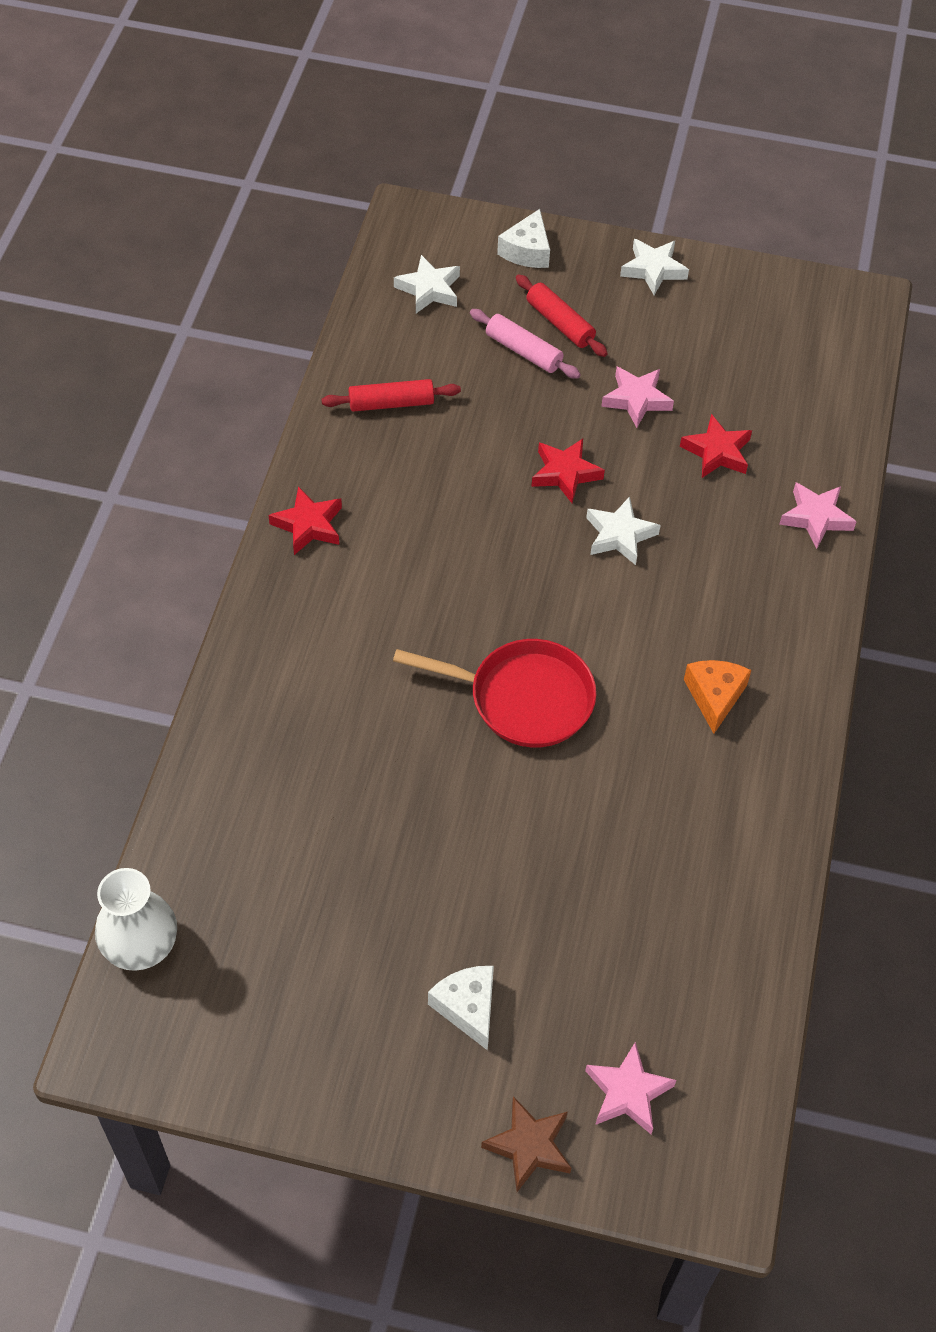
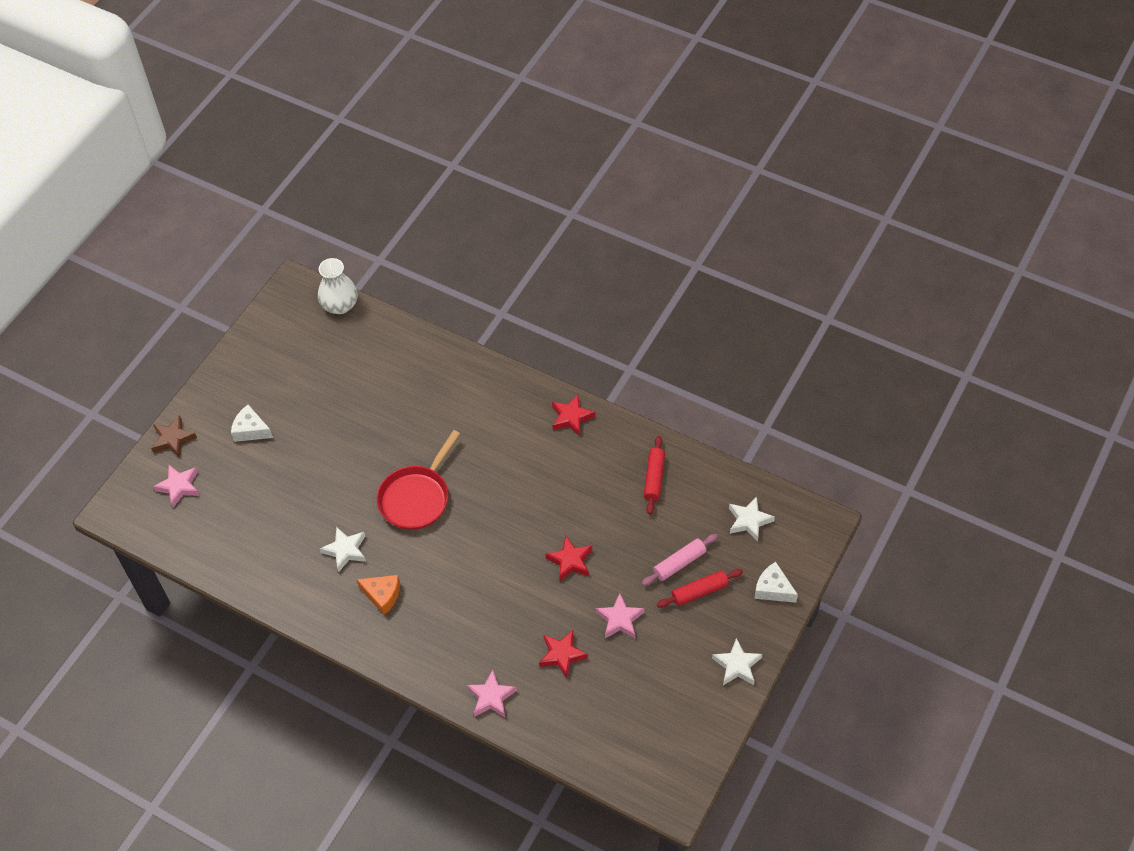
camera: 110 degrees right, 0 degrees up
white cheese [428,966,494,1050] -> white cheese turned 150 degrees counterclockwise [231,405,273,442]
white star [586,496,661,565] -> white star moved to [320,527,366,572]

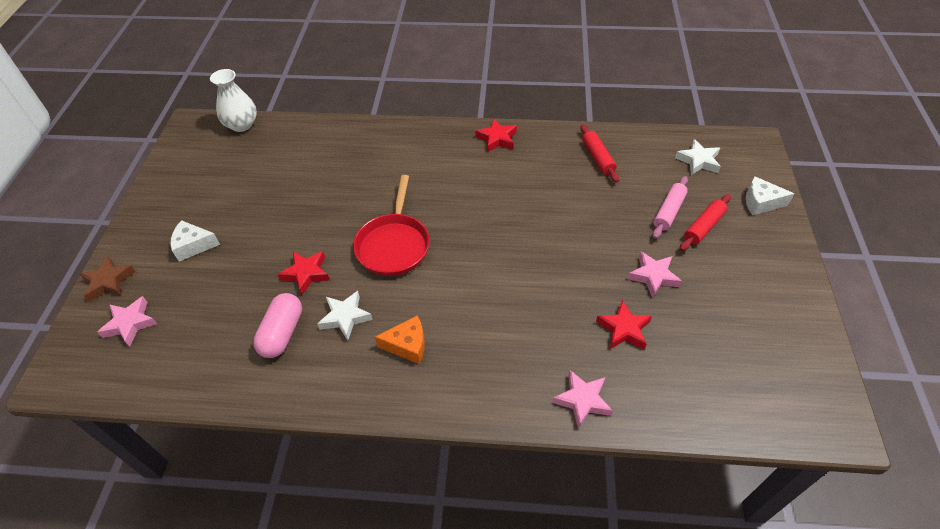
camera: 25 degrees left, 5 degrees down
red star [546,536,592,581] -> red star moved to [278,251,330,295]
white star [712,638,762,685] -> none
none -> pink capsule [253,293,302,358]

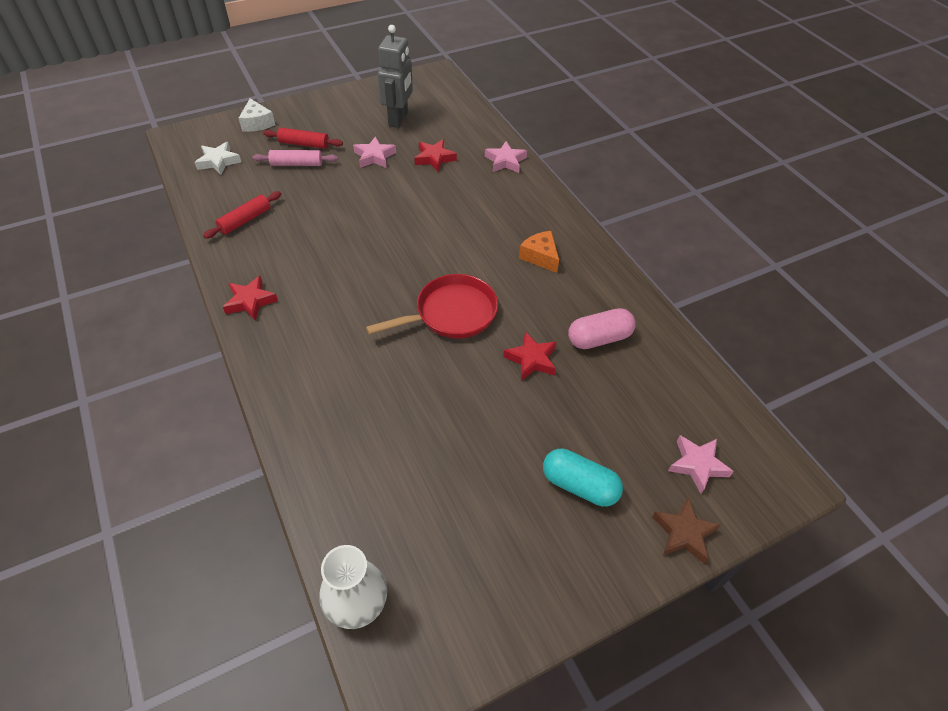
camera: 125 degrees left, 0 degrees up
white cheese [170,220,220,261] -> turquoise capsule [543,449,623,507]
white star [317,291,373,340] -> none
none -> grey robot [378,25,413,128]

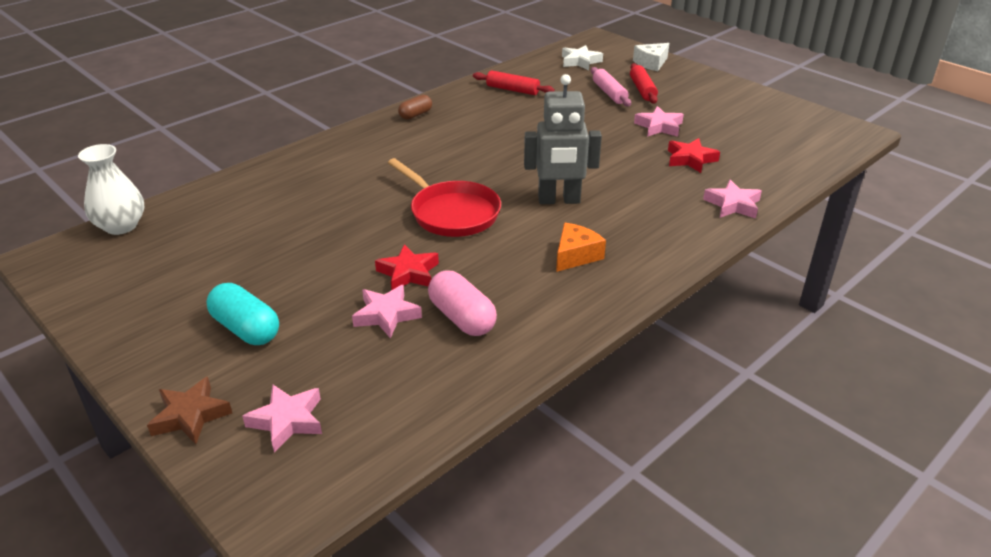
camera: 75 degrees right, 15 degrees down
red star [223,276,278,321] -> brown capsule [398,95,432,120]
grey robot [378,25,413,128] -> grey robot moved to [524,74,602,204]
turquoise capsule [543,449,623,507] -> turquoise capsule turned 60 degrees counterclockwise [206,283,279,345]
none -> pink star [352,285,422,338]

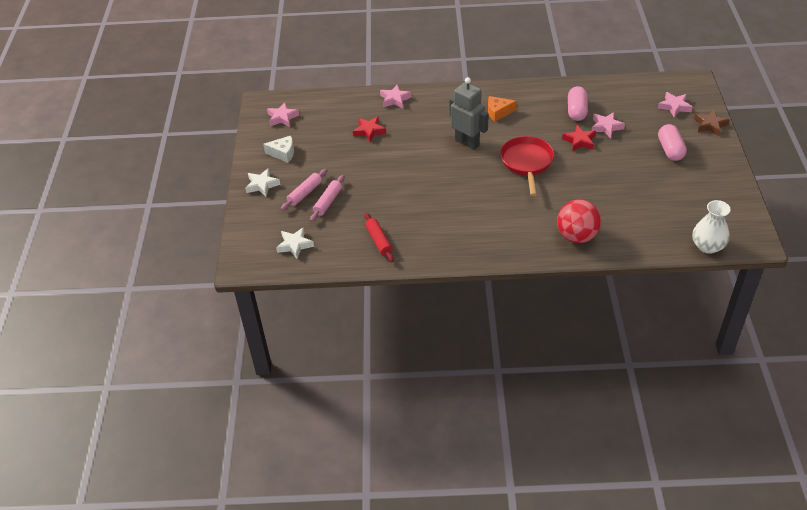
camera: 135 degrees left, 10 degrees up
turquoise capsule [206,283,279,345] -> pink capsule [658,124,687,161]
brown capsule [398,95,432,120] -> none
red rolling pin [630,63,658,104] -> pink rolling pin [281,169,327,211]
white cheese [633,43,669,71] -> white cheese moved to [263,136,294,163]
pink star [634,106,684,137] -> pink star moved to [267,102,299,127]
none -> white star [245,168,281,197]
none -> red ball [557,199,601,243]

